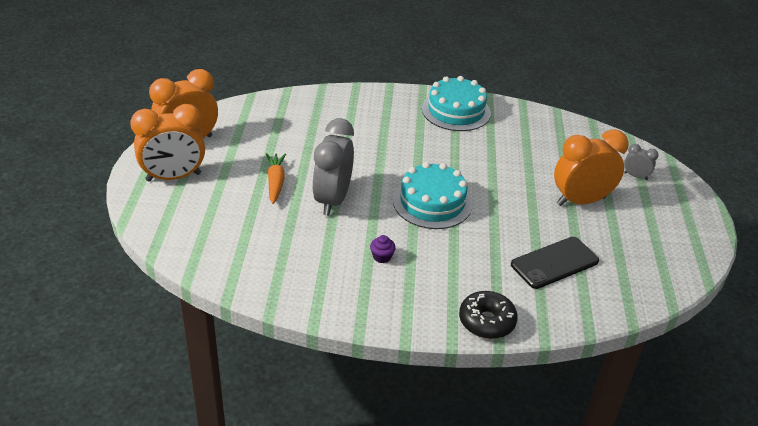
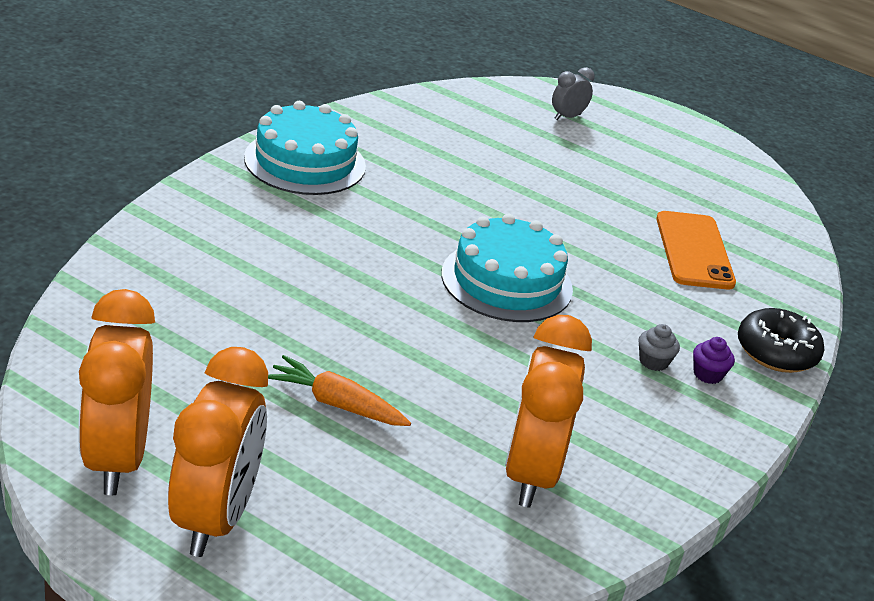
camera: 65 degrees left, 5 degrees down
grey clock [312,118,354,216] -> none
purple cupcake [370,235,396,263] -> purple cupcake moved to [693,337,735,384]
black phone [511,237,599,289] -> orange phone [656,211,736,289]
orange clock [554,129,629,206] -> orange clock moved to [505,315,592,508]
none -> grey cupcake [638,324,680,371]

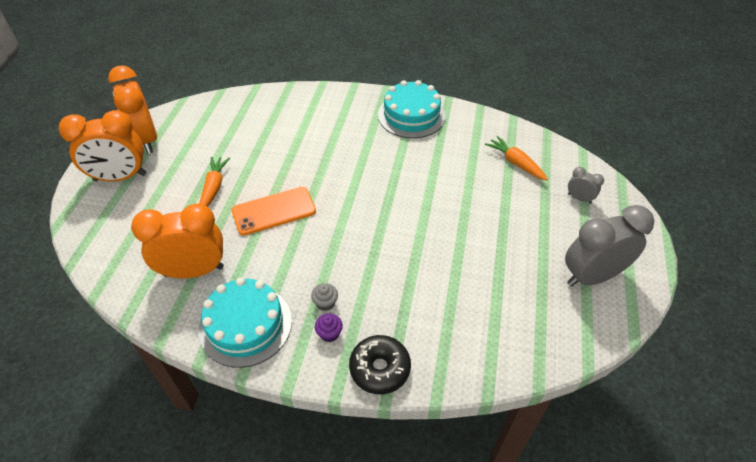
camera: 75 degrees right, 15 degrees up
orange clock [78,289,155,495] -> orange clock turned 90 degrees counterclockwise [108,66,157,154]
turquoise cake [441,214,573,322] -> turquoise cake moved to [199,277,292,368]
orange phone [656,211,736,289] -> orange phone moved to [231,187,316,236]
none -> orange carrot [485,136,548,181]
none -> grey clock [565,205,654,287]

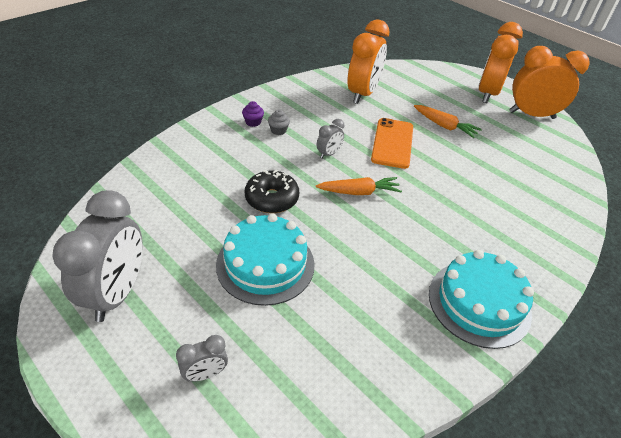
camera: 120 degrees right, 5 degrees down
turquoise cake [199,277,292,368] -> turquoise cake moved to [216,214,315,306]
black donut [349,335,411,394] -> black donut moved to [245,170,299,213]
orange carrot [485,136,548,181] -> orange carrot moved to [316,177,402,195]
none -> grey clock [316,119,345,159]

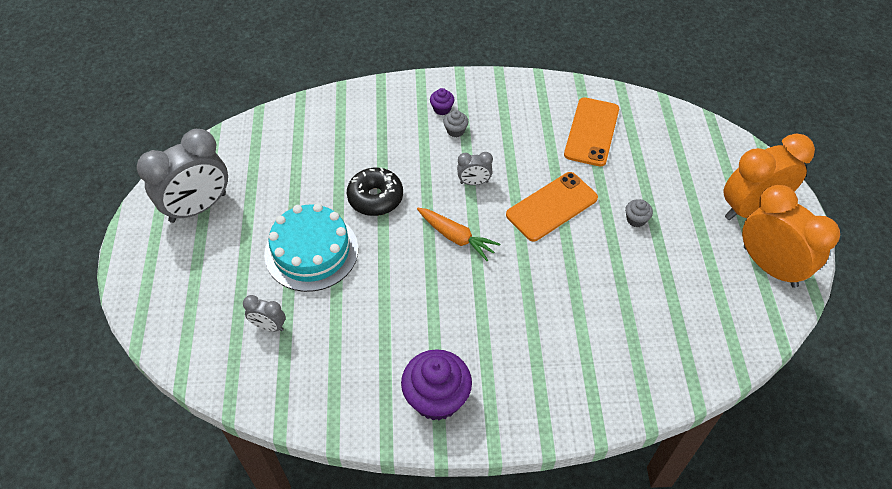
camera: 45 degrees right, 10 degrees up
grey clock [176,335,228,382] -> grey clock moved to [243,295,286,332]
orange clock [348,19,389,104] -> orange phone [564,97,619,166]
orange carrot [414,105,482,138] -> grey cupcake [625,199,653,227]
turquoise cake [429,250,534,349] -> purple cupcake [401,349,472,421]

